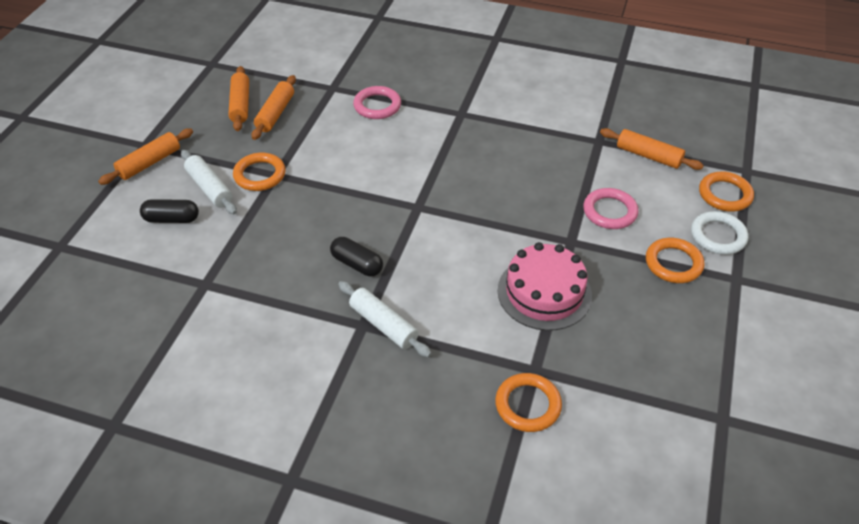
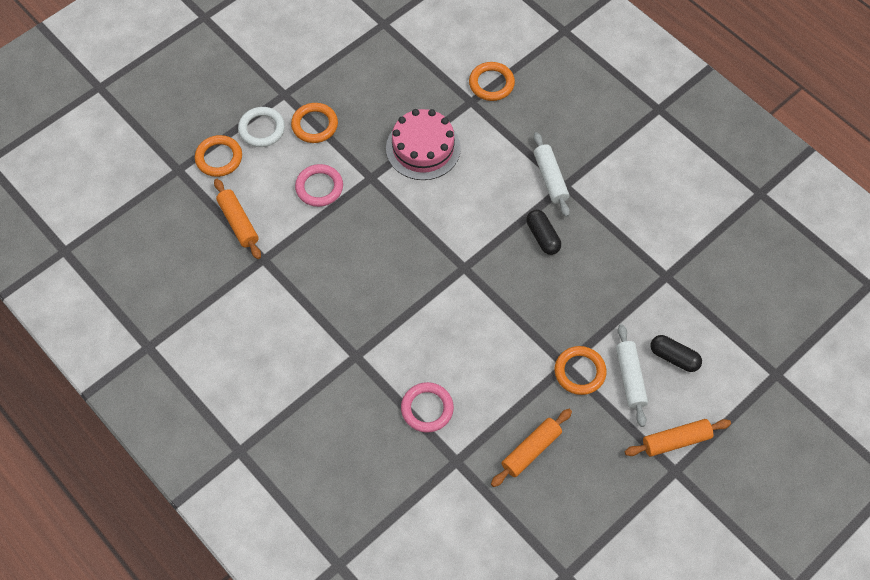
camera: 150 degrees left, 15 degrees up
orange rolling pin [228,66,249,131] -> none

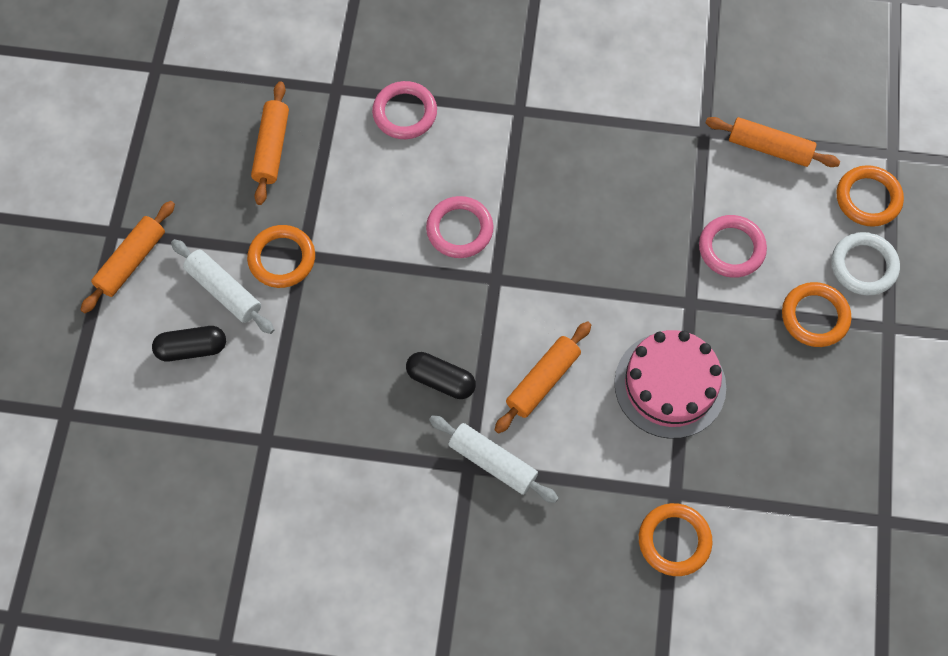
camera: 140 degrees right, 5 degrees up
none -> pink ring [426,196,494,258]
none -> orange rolling pin [495,321,591,433]

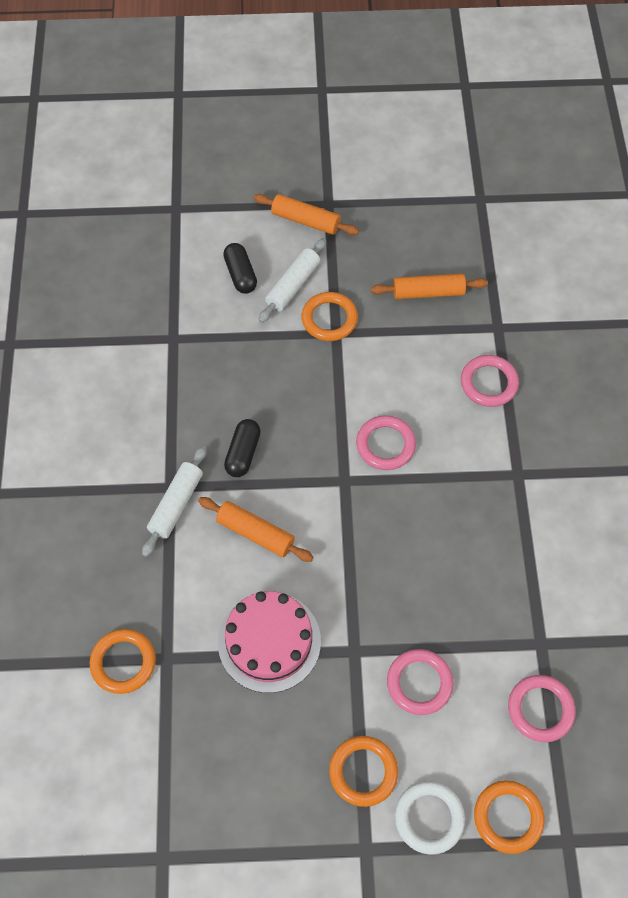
camera: 80 degrees right, 5 degrees down
orange rolling pin [705,117,840,167] -> pink ring [508,675,576,742]

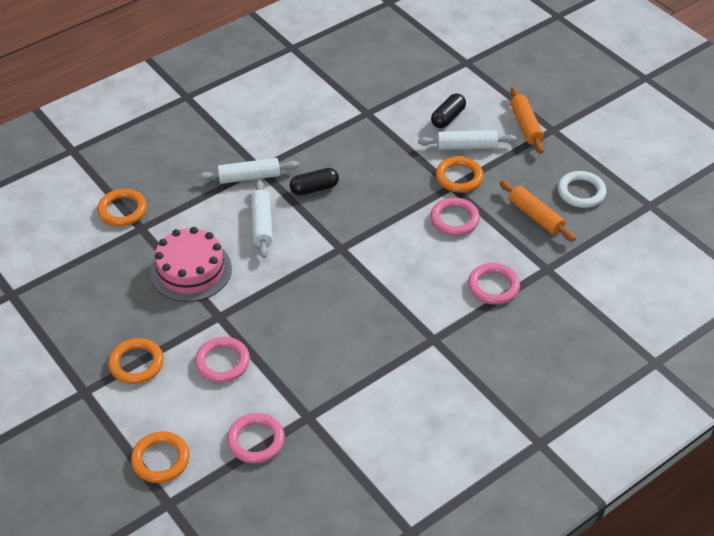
camera: 55 degrees right, 15 degrees down
orange rolling pin [198,497,314,562] -> white rolling pin [251,180,273,258]
pink ring [356,415,416,470] -> pink ring moved to [430,198,480,236]
white ring [395,781,465,855] -> white ring moved to [558,171,607,208]

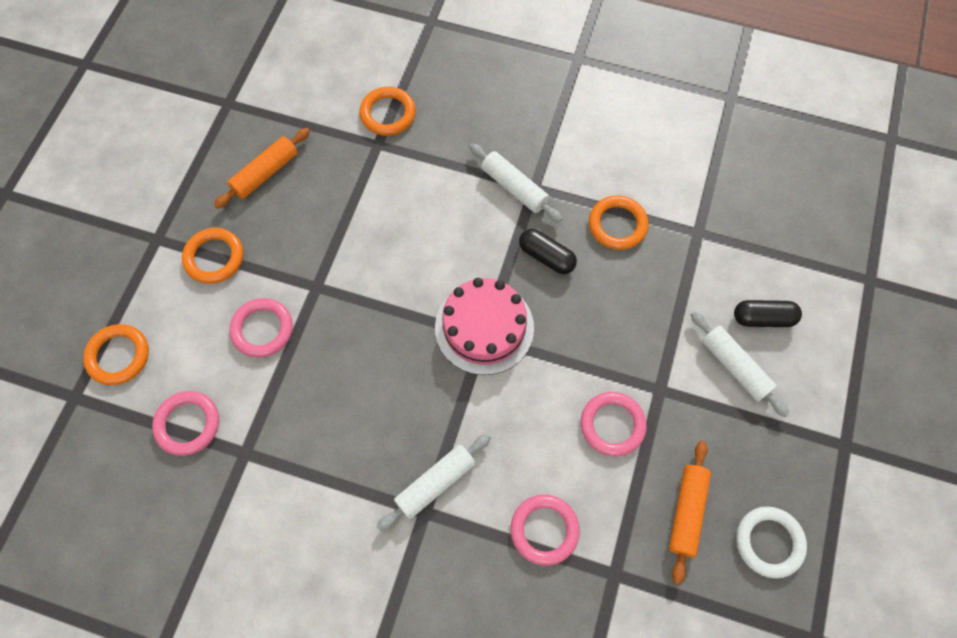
camera: 55 degrees right, 20 degrees up
pink cake [150,227,232,302] -> pink cake moved to [435,278,534,375]
white rolling pin [251,180,273,258] -> white rolling pin moved to [377,434,491,531]
orange ring [436,157,484,193] -> orange ring moved to [589,196,649,250]
orange rolling pin [510,87,544,153] -> orange rolling pin moved to [214,128,310,209]

